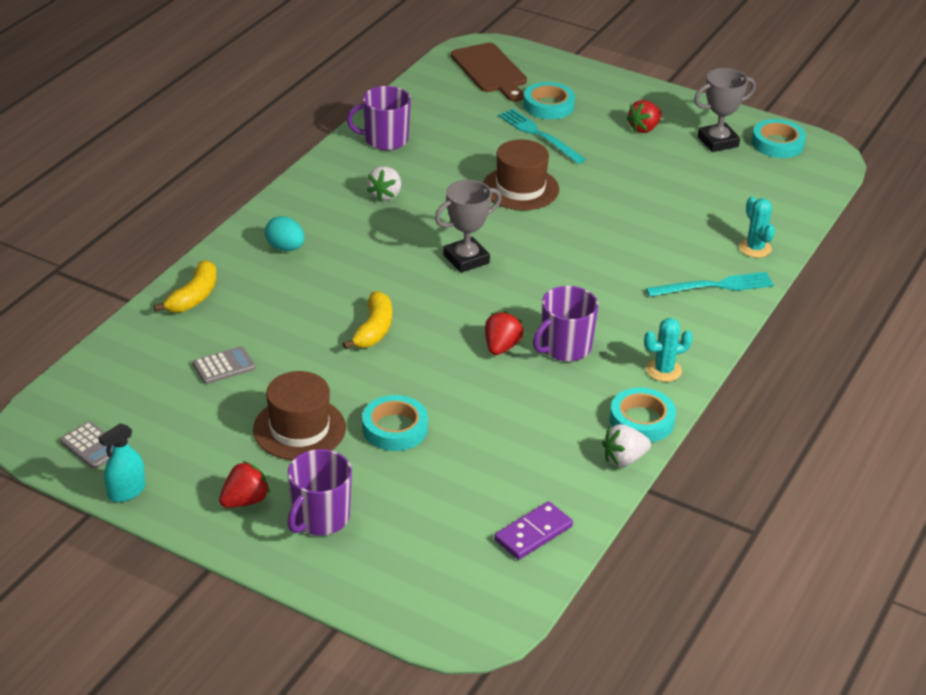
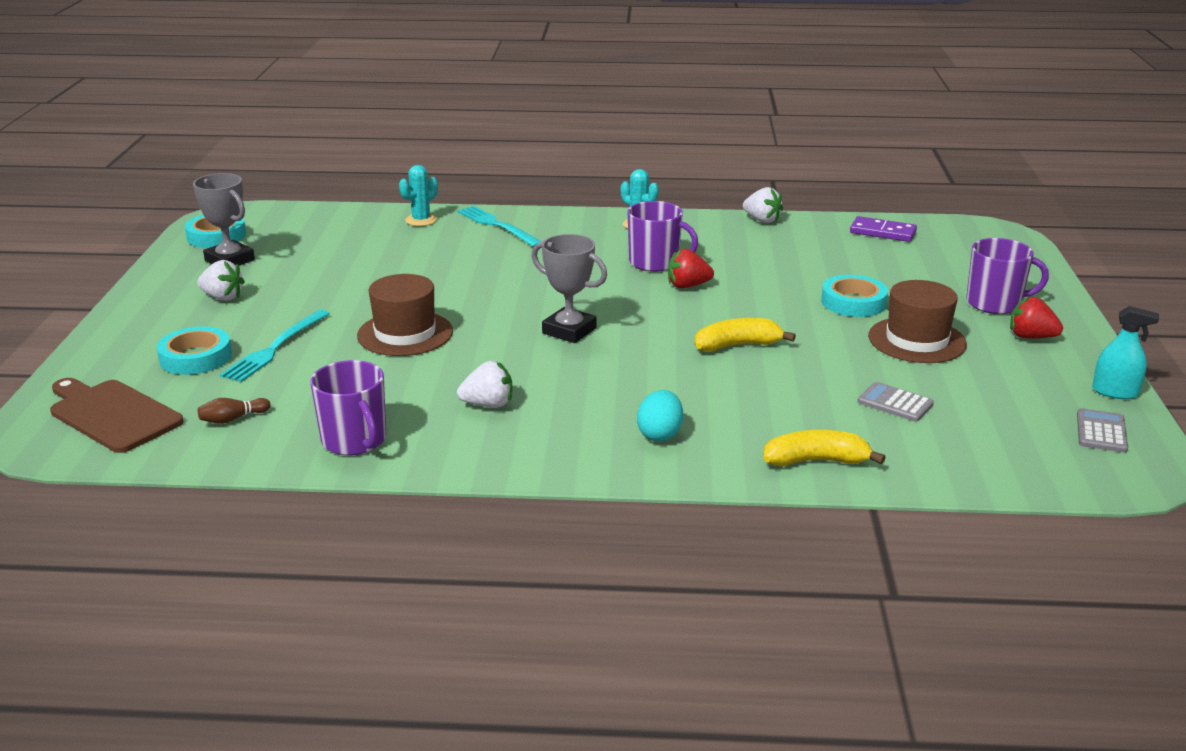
camera: 115 degrees left, 10 degrees down
brown cutting board [451,43,527,102] -> brown cutting board turned 90 degrees counterclockwise [50,378,184,453]
turquoise tape [610,388,676,442] -> none
red strawberry [626,100,662,133] -> white strawberry [197,260,245,301]
none -> brown bowling pin [198,398,271,424]

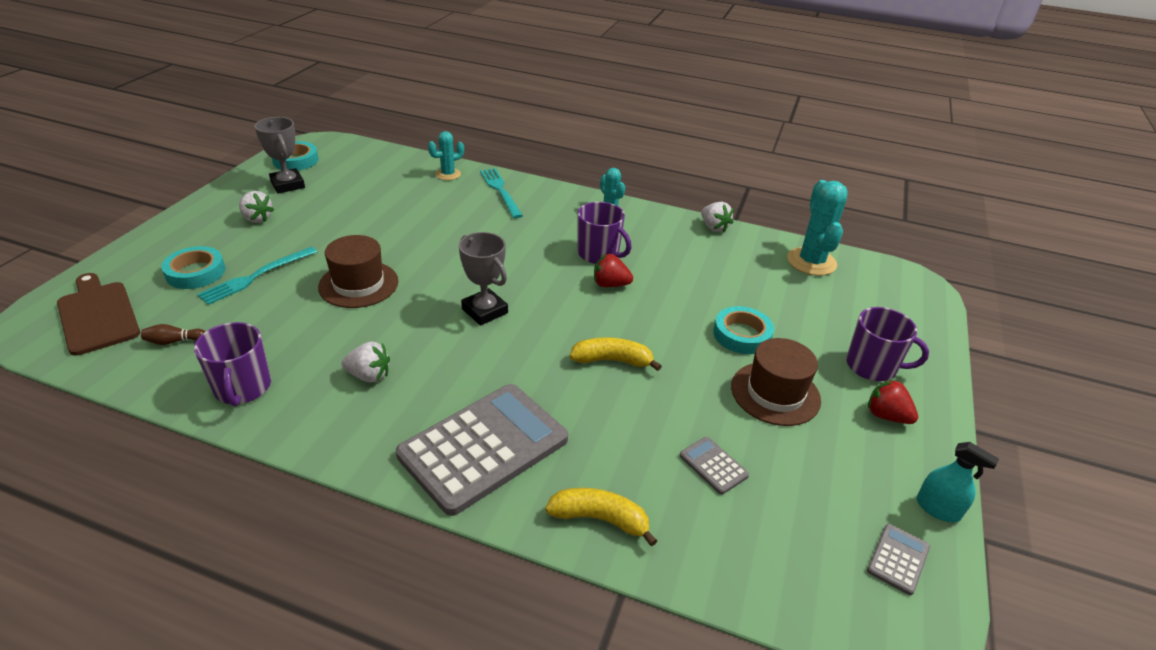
camera: 15 degrees right, 10 degrees up
turquoise egg [637,390,683,442] -> grey calculator [396,384,568,516]
purple domino [850,216,917,242] -> turquoise cactus [787,180,848,276]

